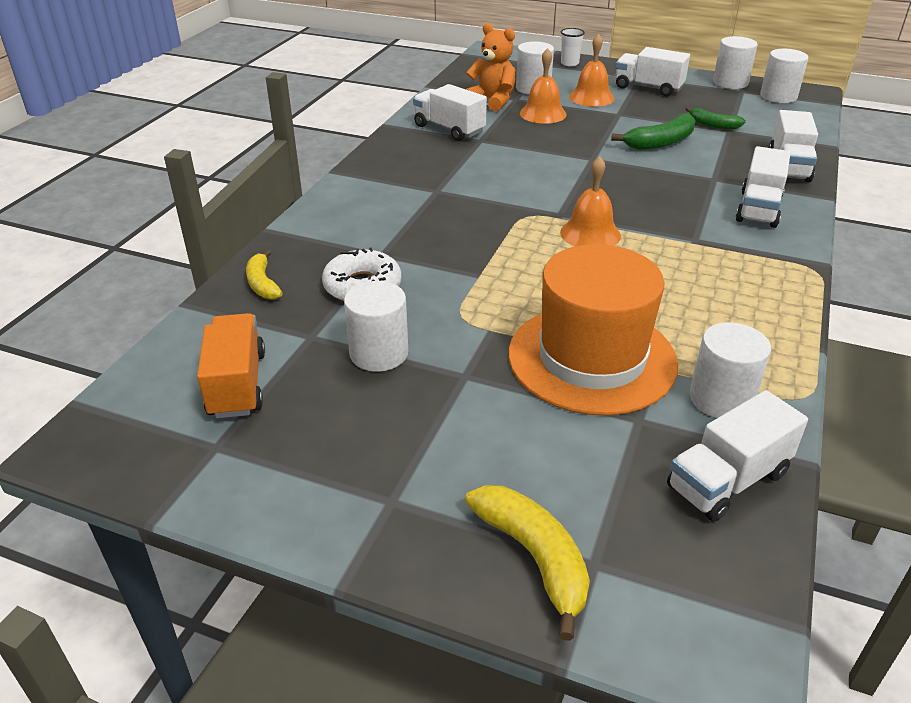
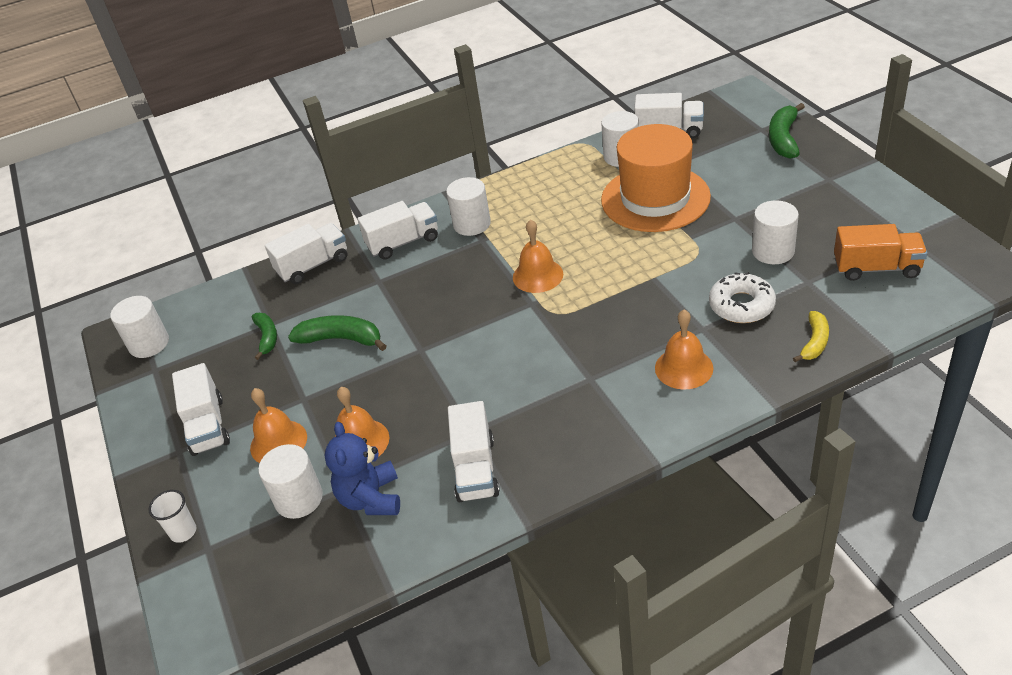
camera: 130 degrees left, 5 degrees up
orange truck [197,313,265,419] -> orange truck turned 120 degrees counterclockwise [834,224,927,281]
yellow banana [465,485,590,641] -> green banana [769,103,805,159]
orange teddy bear [466,23,516,111] -> blue teddy bear [325,422,400,515]
white cylinder [713,36,758,89] -> white cylinder moved to [446,177,491,236]
none -> orange bell [655,310,713,390]

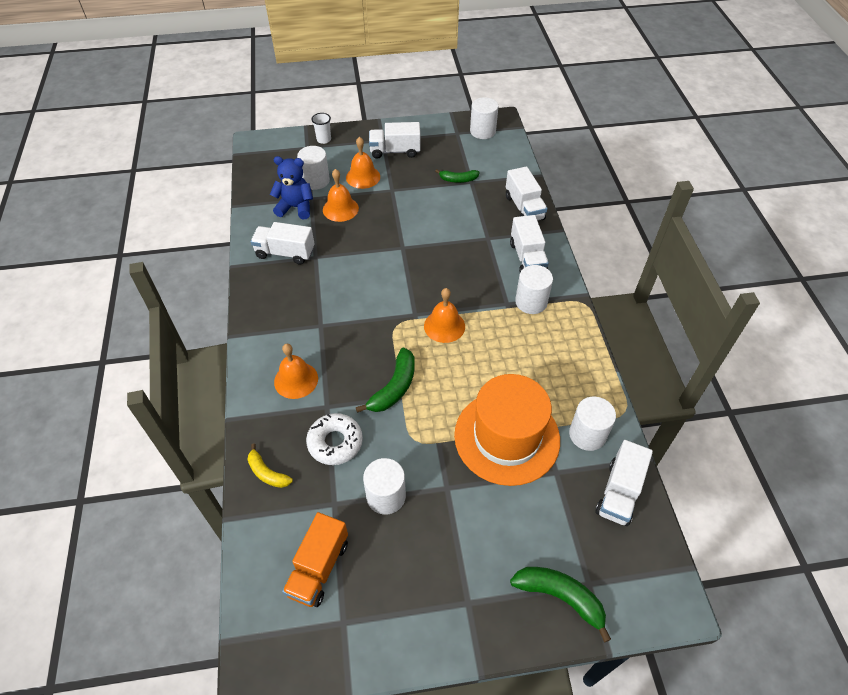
camera: 100 degrees right, 10 degrees up
green banana [288,315,386,351] -> green banana moved to [356,348,415,413]

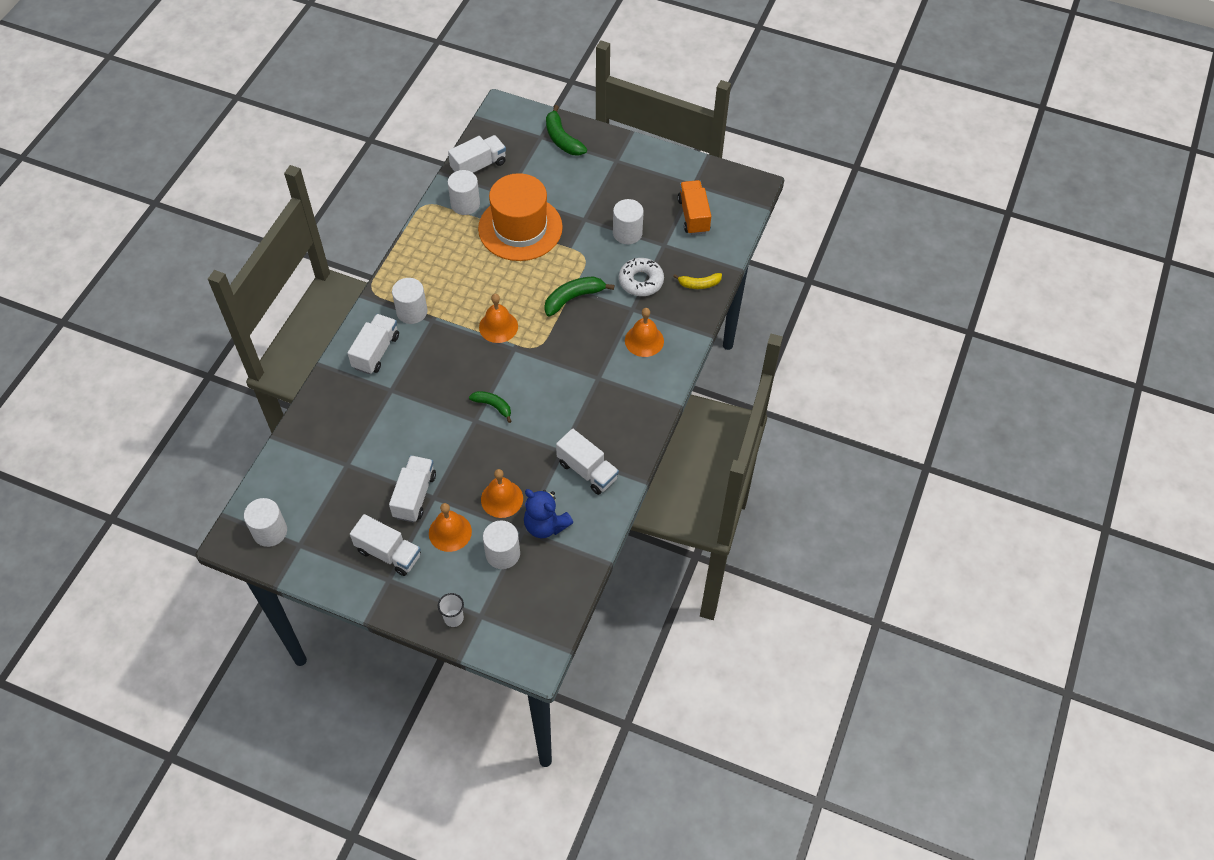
camera: 150 degrees left, 5 degrees up
yellow banana [247,444,293,488] -> yellow banana turned 105 degrees clockwise [673,273,722,289]
orange truck [282,512,348,607] -> orange truck turned 60 degrees counterclockwise [678,180,711,235]
green banana [435,169,480,183] -> green banana moved to [469,391,512,423]
white truck [506,166,548,221] -> white truck moved to [389,455,436,522]

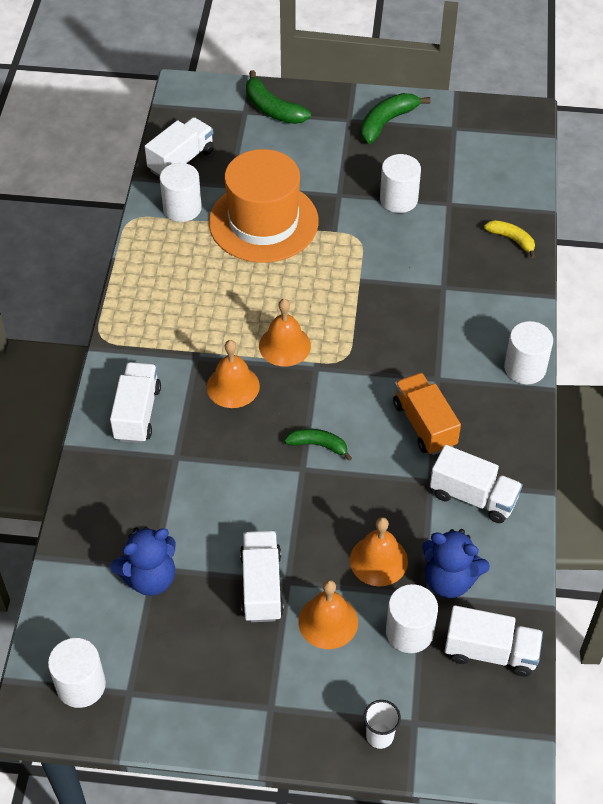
camera: 15 degrees left, 5 degrees down
white truck [350,514,421,576] -> white truck moved to [445,605,543,677]
white cylinder [392,278,427,324] -> white cylinder moved to [504,321,553,384]
green banana [544,276,614,317] -> green banana moved to [361,93,431,144]
white donut [619,258,664,296] -> none
orange bell [625,308,664,357] -> orange bell moved to [207,340,260,408]
yellow banana [673,273,722,289] -> yellow banana turned 120 degrees counterclockwise [484,220,535,258]
orange truck [678,180,711,235] -> orange truck moved to [393,373,461,455]
none -> blue teddy bear [110,527,176,596]

